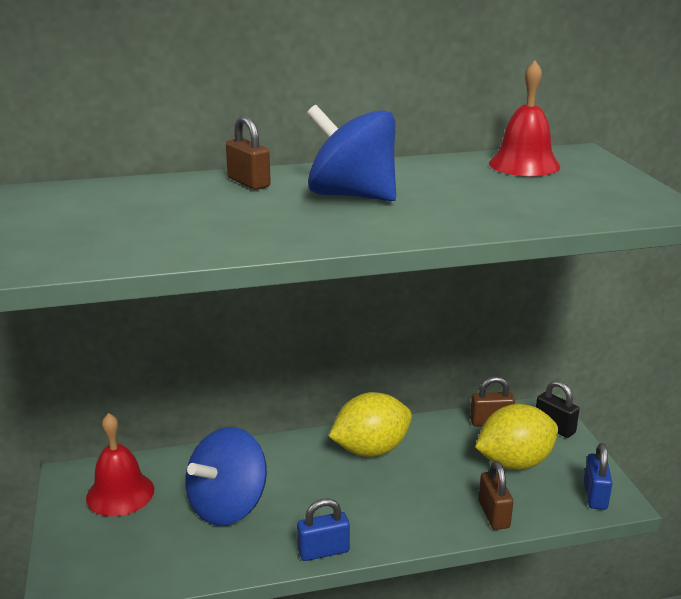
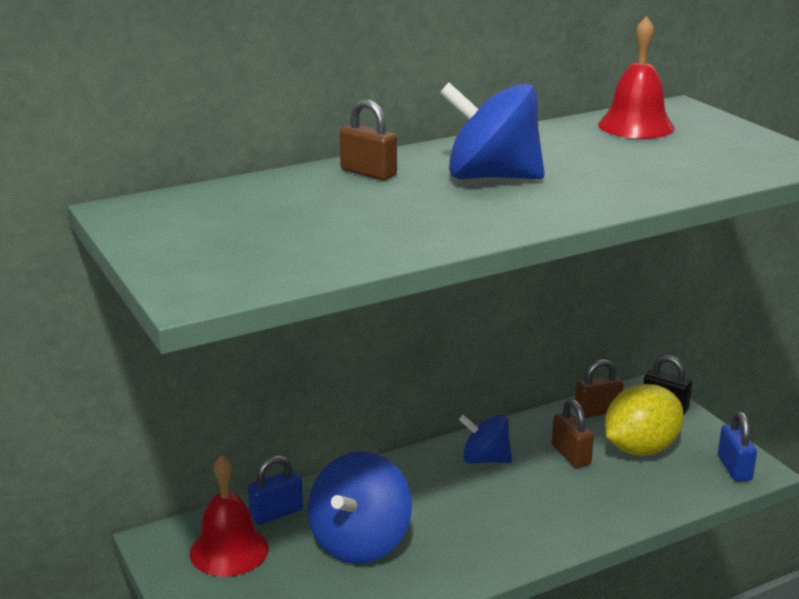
camera: 15 degrees left, 0 degrees up
blue padlock [297,498,350,561] -> blue padlock moved to [248,455,303,525]
yellow lemon [328,392,412,457] -> blue spinning top [459,414,512,464]
brown padlock [479,461,513,530] -> brown padlock moved to [552,399,594,468]

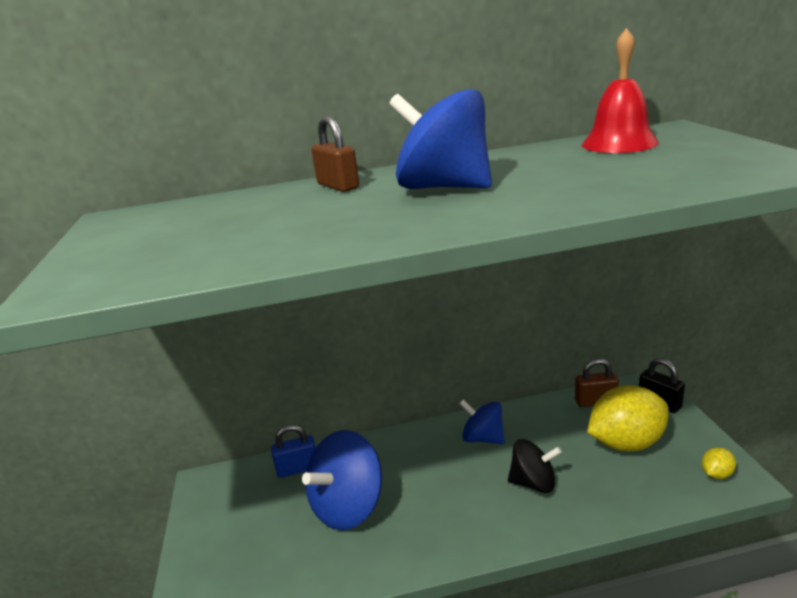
camera: 20 degrees right, 0 degrees up
red bell [190,455,269,577] -> none
brown padlock [552,399,594,468] -> none
blue padlock [718,411,757,482] -> yellow lemon [702,447,736,479]
none -> black spinning top [508,439,562,493]

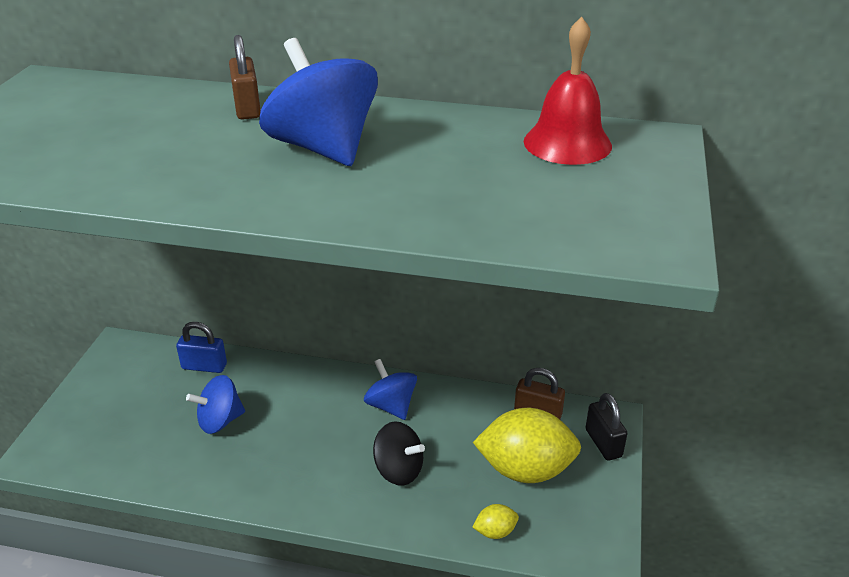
camera: 20 degrees right, 10 degrees up
blue spinning top [302,430,382,530] -> blue spinning top [186,375,245,434], size x0.62
yellow lemon [702,447,736,479] -> yellow lemon moved to [473,504,519,539]

